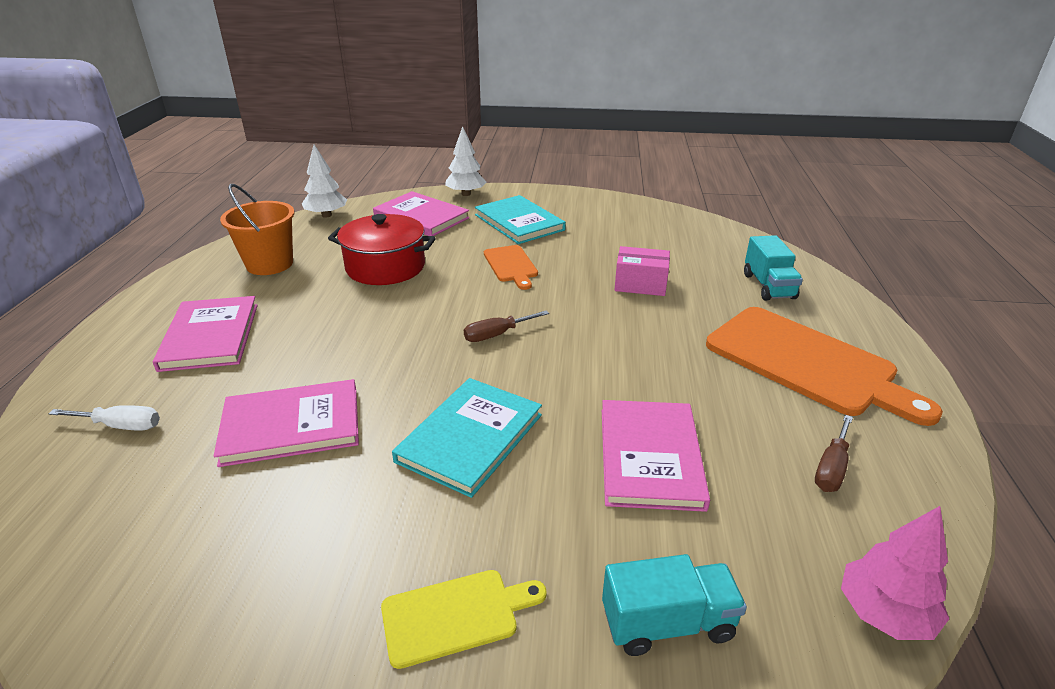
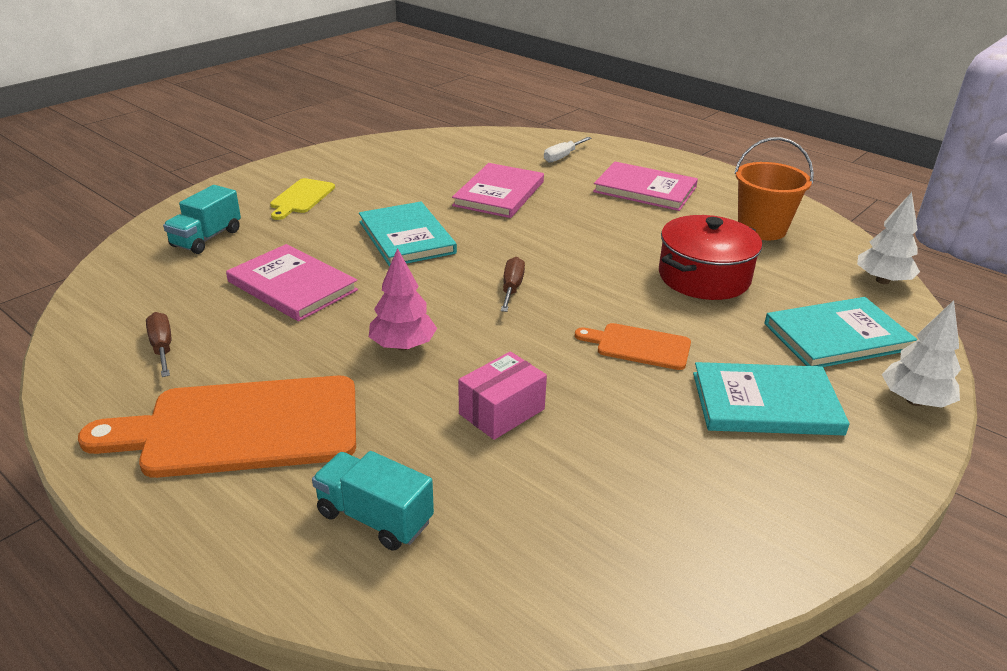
camera: 125 degrees right, 0 degrees up
pink book [373,191,469,236] -> turquoise book [764,297,917,367]
pink tree [841,506,949,640] -> pink tree moved to [369,248,437,351]

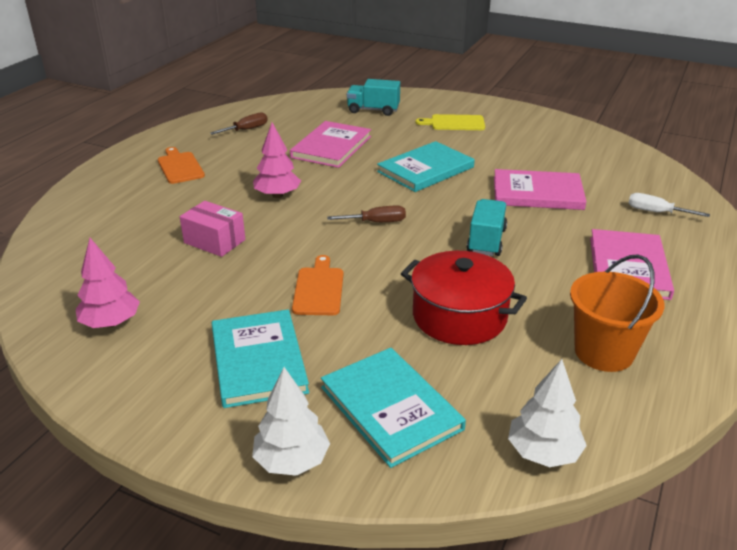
camera: 75 degrees right, 0 degrees up
orange cutting board [78,376,356,478] -> orange cutting board [158,147,205,184], size x0.50
turquoise truck [312,451,434,550] -> turquoise truck moved to [466,199,507,256]
none -> pink tree [76,238,140,328]

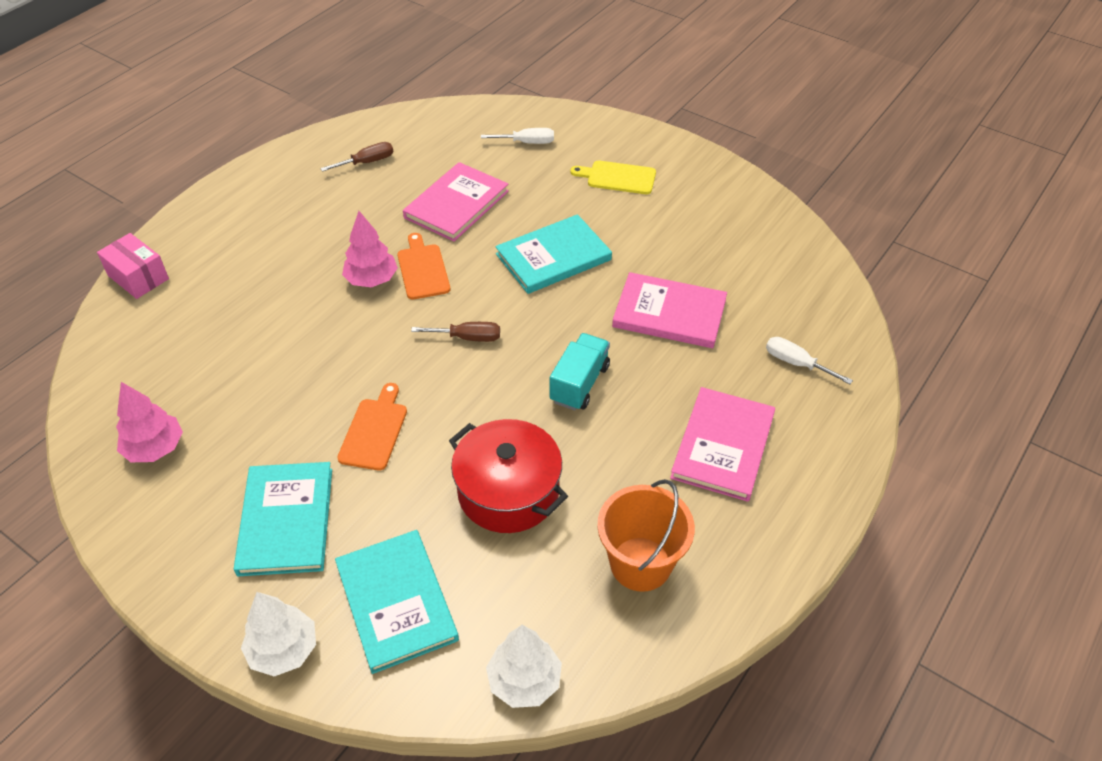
camera: 10 degrees right, 15 degrees up
orange cutting board [158,147,205,184] -> orange cutting board moved to [397,233,450,300]
pink box [180,201,245,257] -> pink box moved to [97,233,169,299]
turquoise truck [347,79,400,116] -> white screwdriver [481,128,554,144]

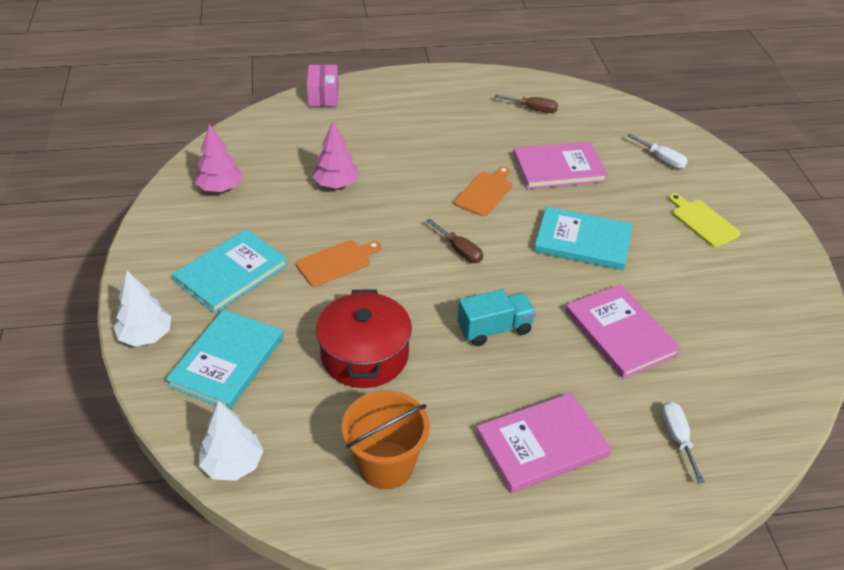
camera: 45 degrees right, 5 degrees down
pink tree [342,211,398,287] -> pink tree moved to [312,121,359,188]

